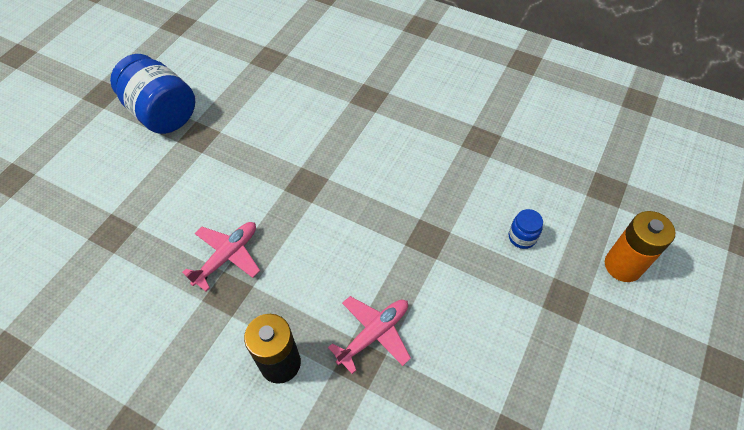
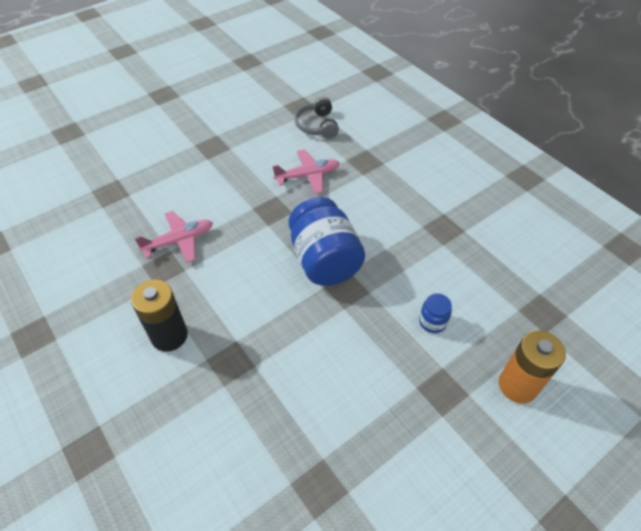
camera: 25 degrees right, 5 degrees down
blue jar [110,54,195,134] -> blue jar moved to [288,197,365,286]
pink plane [328,296,411,374] -> pink plane moved to [273,149,340,194]
none -> grey headphones [295,97,339,139]

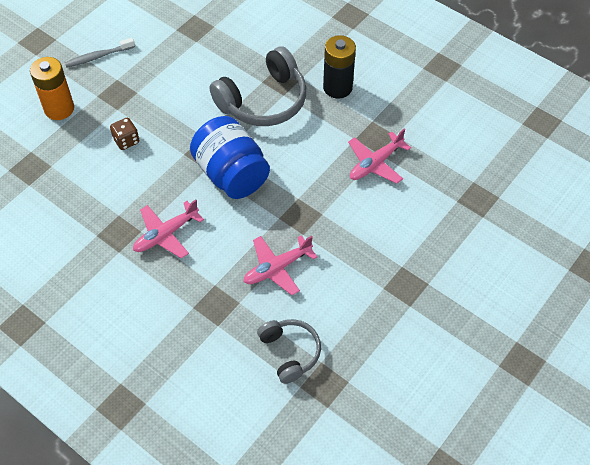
camera: 165 degrees right, 5 degrees up
blue jar [419,293,452,333] -> brown dice [110,118,139,150]
none -> grey toothbrush [65,38,135,68]
none -> pink plane [133,200,204,259]
none -> grey headphones [210,46,306,126]

